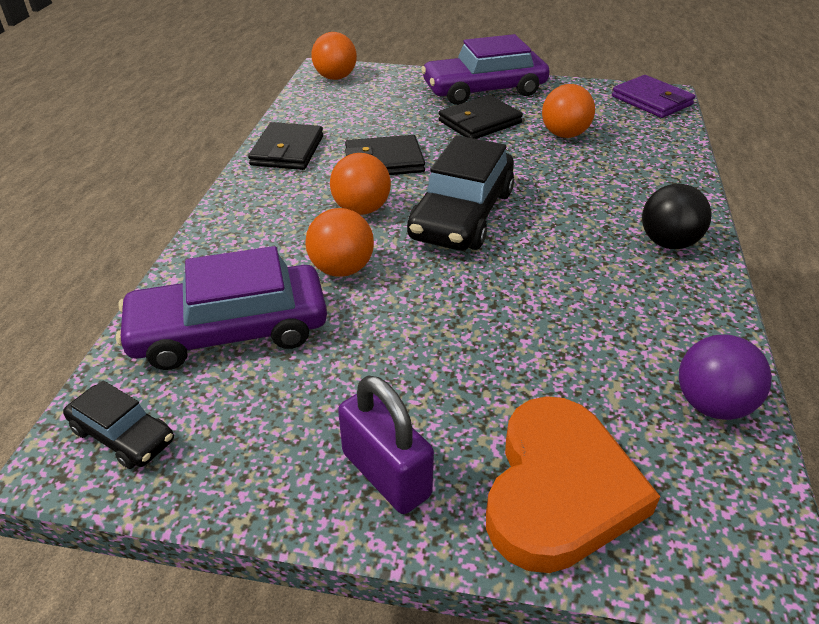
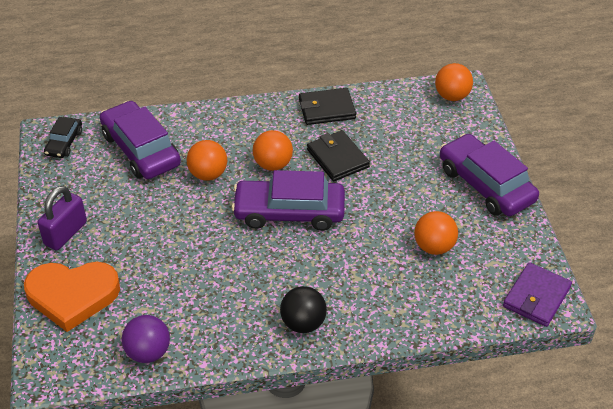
camera: 70 degrees right, 5 degrees up
black car [407,135,514,251] -> purple car [231,170,345,231]
black wallet [439,95,523,139] -> none

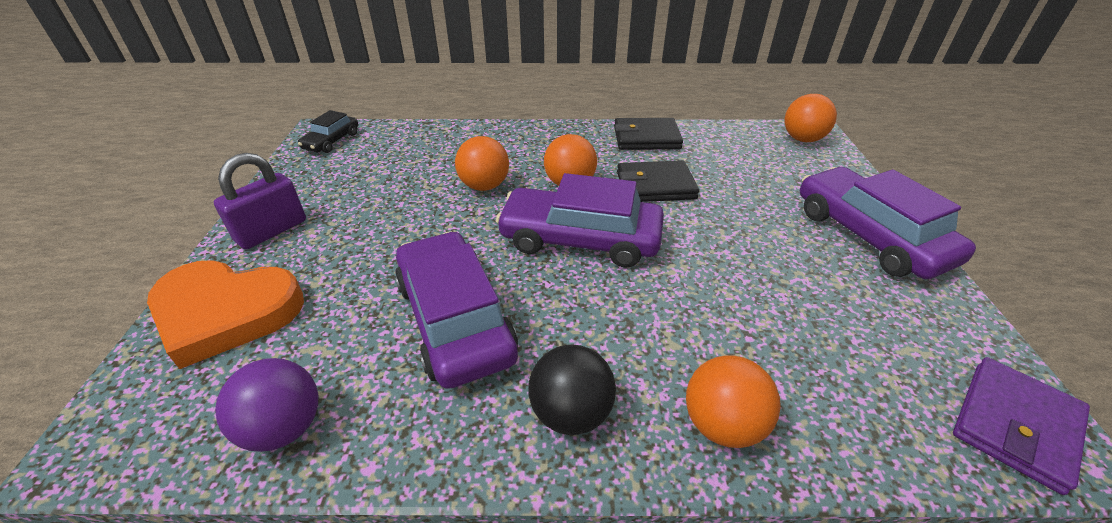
camera: 10 degrees right, 5 degrees down
purple car [100,101,181,179] -> purple car moved to [395,231,518,389]
black wallet [307,130,370,181] -> black wallet turned 75 degrees counterclockwise [617,160,699,202]
orange ball [414,211,458,255] -> orange ball moved to [686,356,781,448]

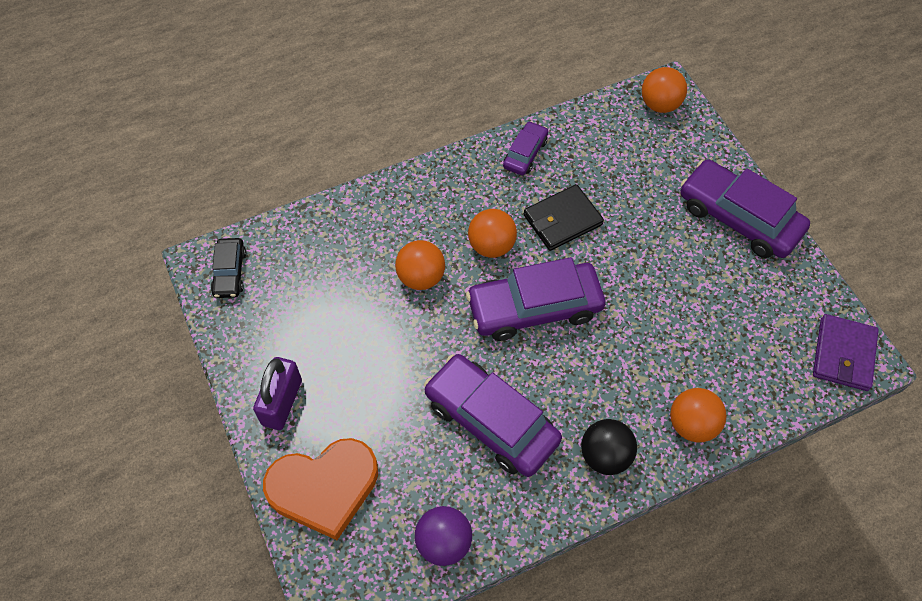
camera: 25 degrees left, 20 degrees up
black wallet [614,118,683,150] -> purple car [503,121,548,175]

